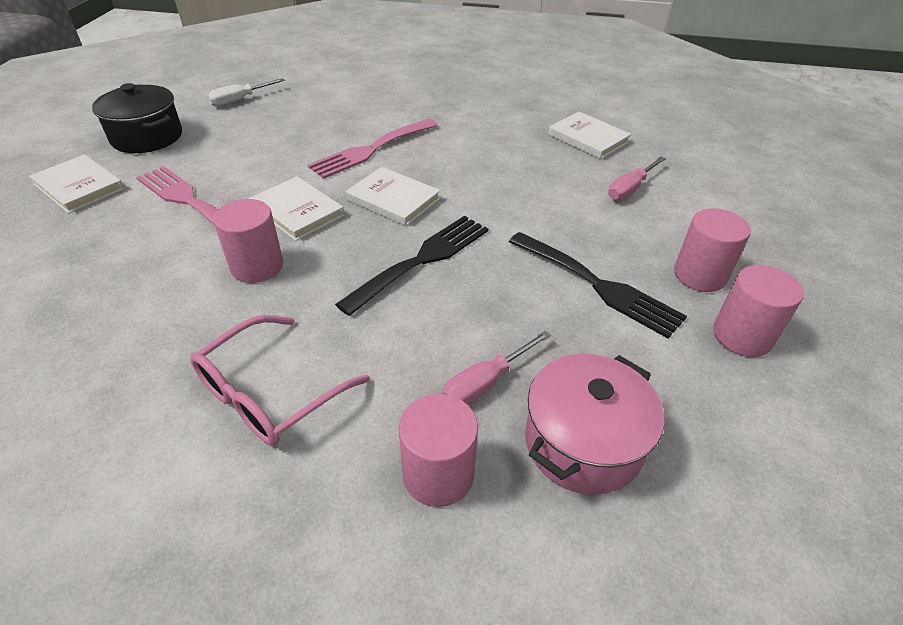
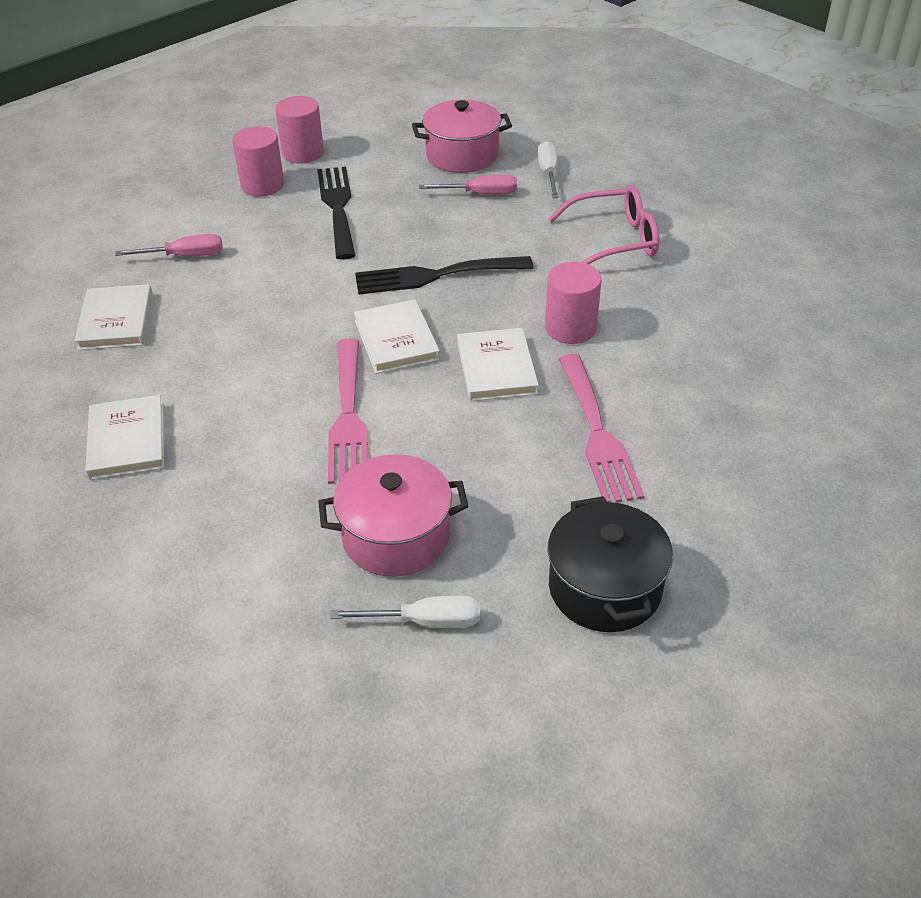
camera: 140 degrees left, 0 degrees up
white book [29,154,124,214] -> white book moved to [85,395,165,480]
pink fork [308,119,438,179] -> pink fork turned 90 degrees clockwise [328,338,368,484]
pink cylinder [399,394,478,507] -> white screwdriver [538,141,559,198]
none -> pink pot [318,454,468,577]

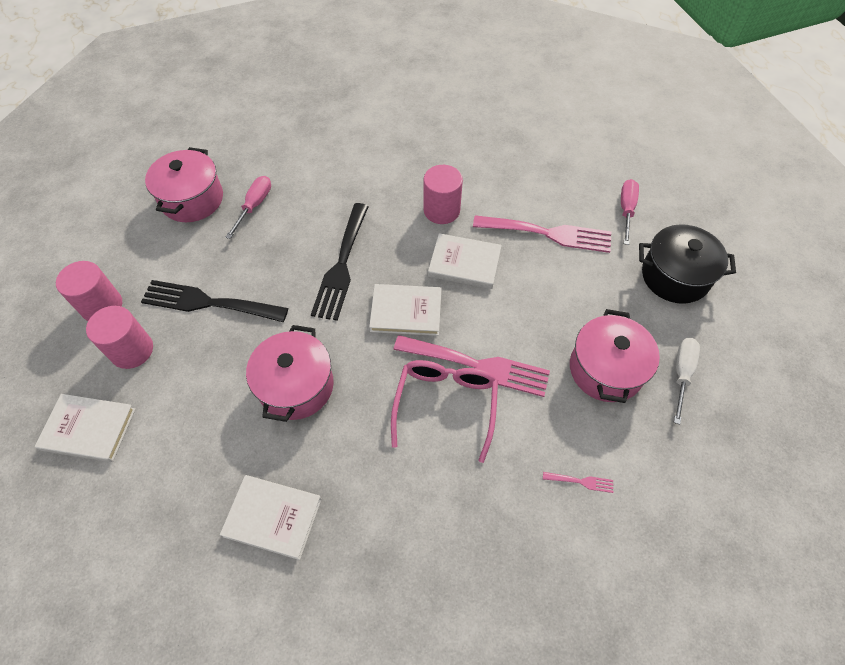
camera: 70 degrees left, 15 degrees up
white book [85,395,165,480] -> white book moved to [35,394,136,462]
pink screwdriver [115,234,223,256] -> pink screwdriver moved to [621,179,639,245]
white screwdriver [538,141,559,198] -> none
pink glasses [548,185,659,264] -> pink glasses moved to [391,360,498,463]
none -> pink pot [246,325,334,422]
none -> pink fork [543,472,613,493]

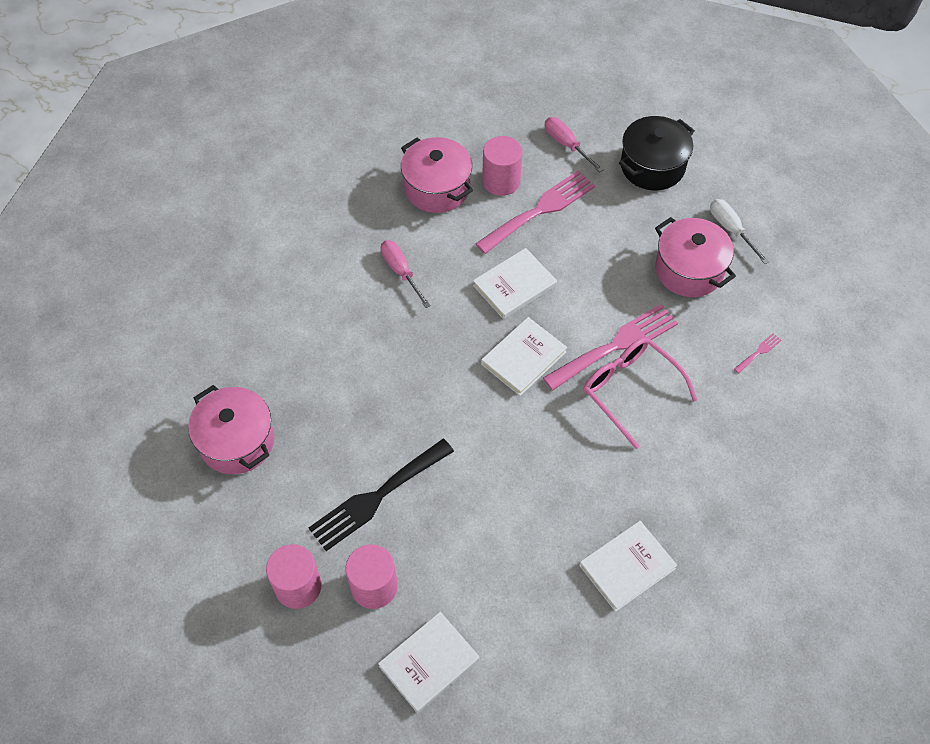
camera: 50 degrees left, 0 degrees up
pink screwdriver [225,176,271,239] -> pink screwdriver moved to [381,240,431,308]
pink pot [246,325,334,422] -> pink pot moved to [401,137,473,213]
black fork [311,203,369,321] -> none
pink cylinder [424,165,463,224] -> pink cylinder moved to [482,136,522,196]

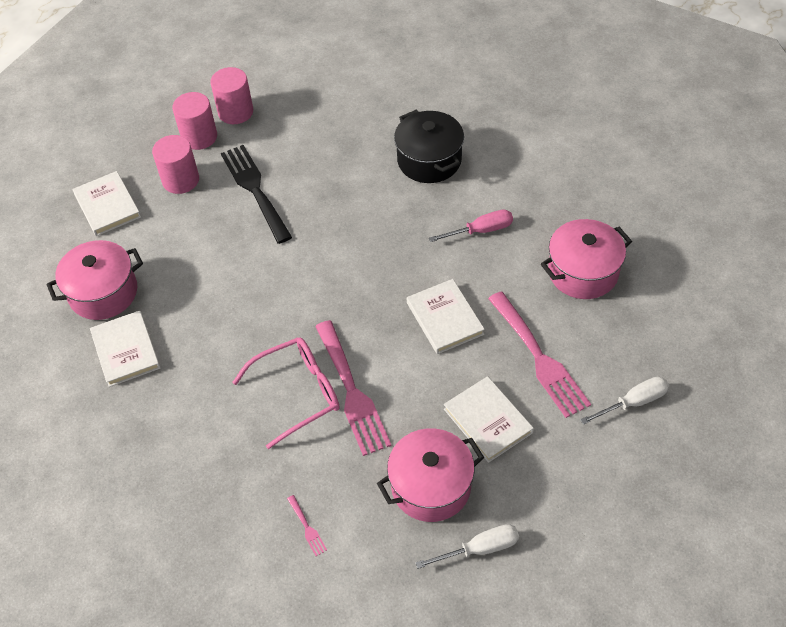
camera: 105 degrees right, 5 degrees down
pink pot [188,385,274,474] -> pink pot moved to [46,240,143,320]
white book [481,317,567,396] -> white book moved to [444,376,534,463]
pink cylinder [482,136,522,196] -> pink cylinder moved to [210,67,253,124]
pink screwdriver [545,117,604,172] -> white screwdriver [580,376,669,425]
black pot [619,116,695,191] -> black pot moved to [394,110,464,183]

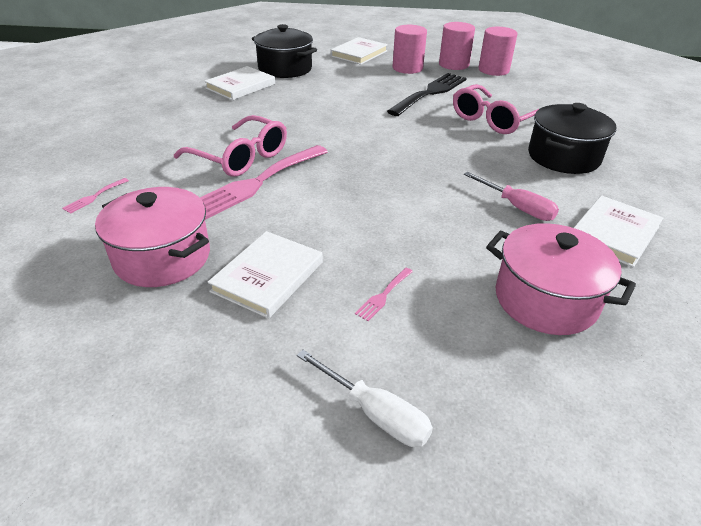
camera: 60 degrees right, 15 degrees down
pink pot [46,240,143,320] -> black pot [252,24,317,78]
white book [407,279,485,354] -> white book moved to [574,195,663,267]
white screwdriver [416,524,519,569] -> none
pink fork [488,291,591,418] -> pink fork [355,268,413,321], size x0.40
none -> pink glasses [453,84,539,134]

